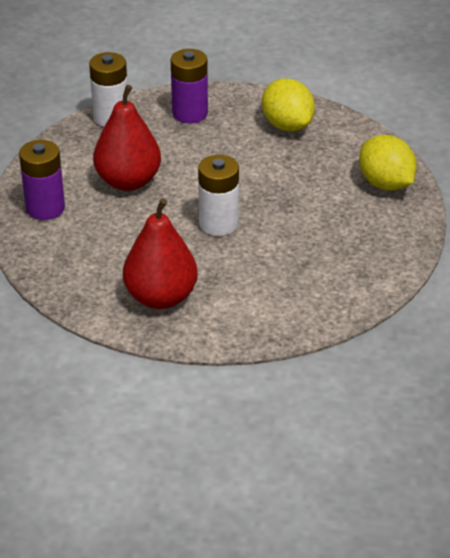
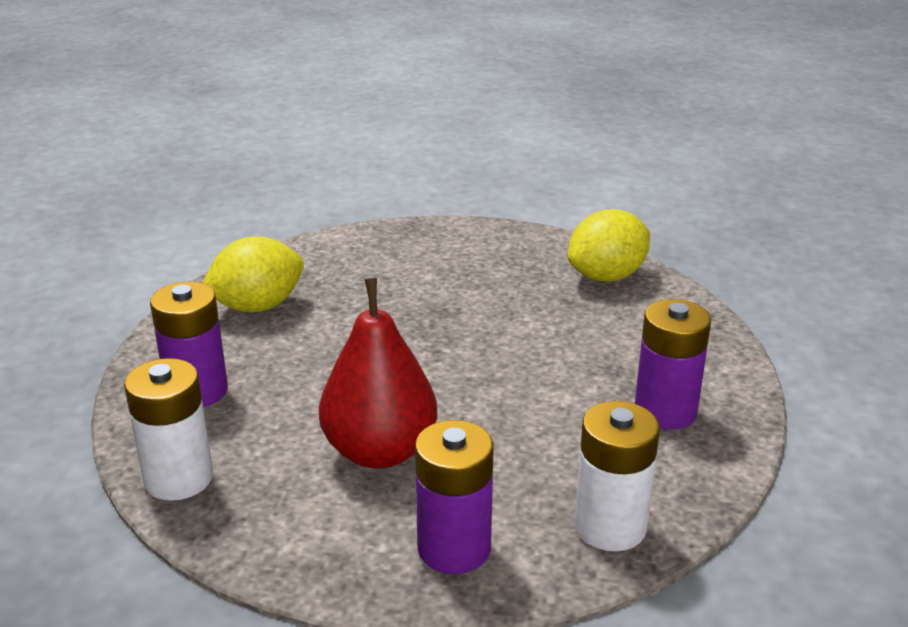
camera: 90 degrees left, 10 degrees down
red pear [123,198,198,309] -> purple battery [635,299,711,430]
white battery [198,155,239,236] -> white battery moved to [575,401,660,551]
yellow lemon [359,135,417,191] -> yellow lemon moved to [567,209,650,282]

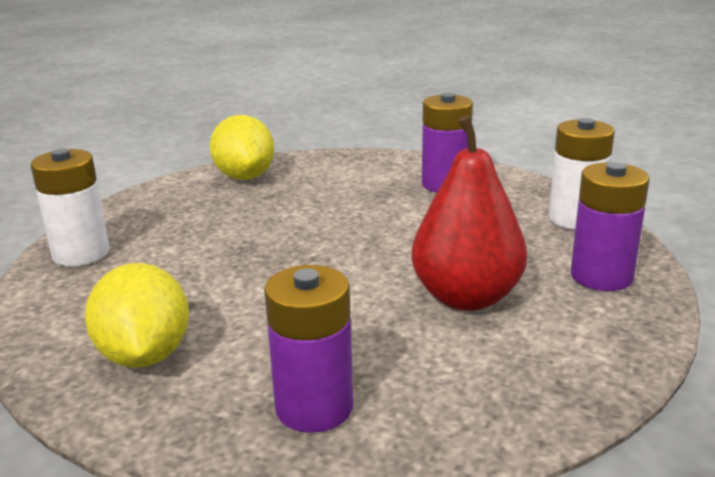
camera: 75 degrees left, 5 degrees down
white battery [124,358,213,501] -> white battery moved to [31,148,110,266]

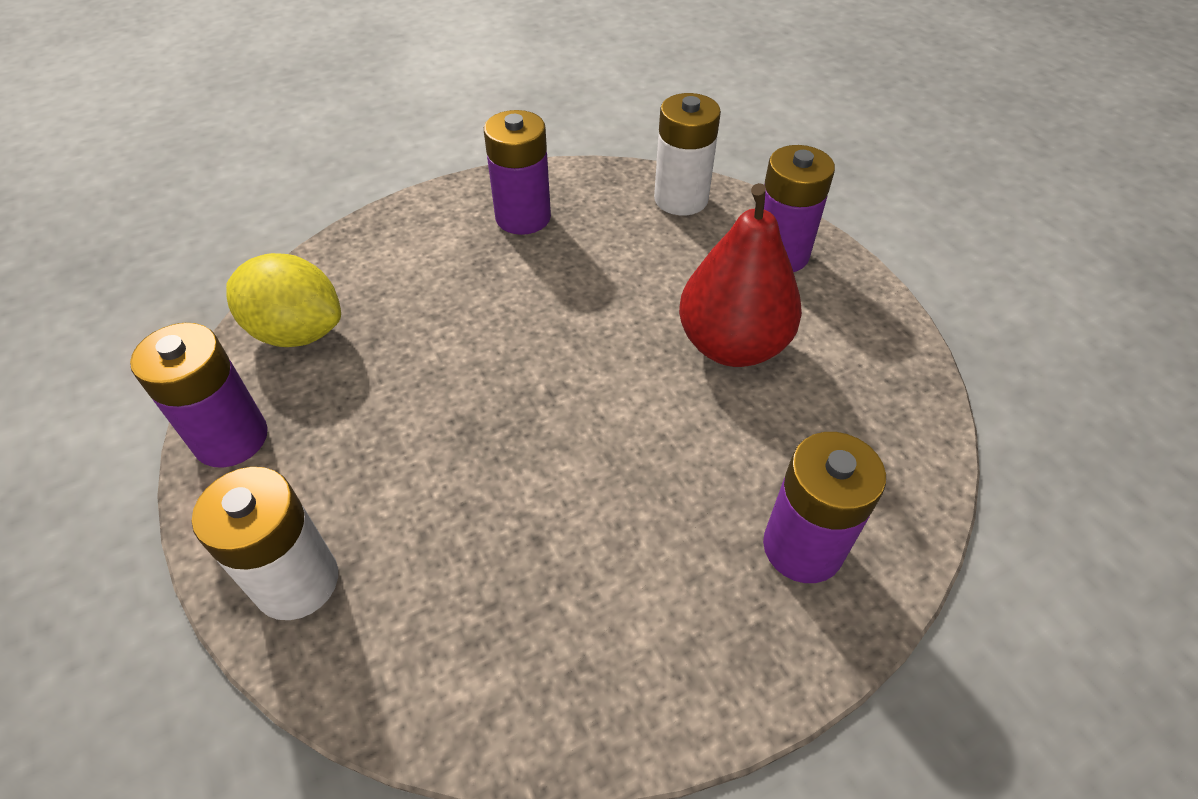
camera: 50 degrees left, 25 degrees up
yellow lemon [85,263,189,368] -> none
none -> purple battery [130,323,268,468]

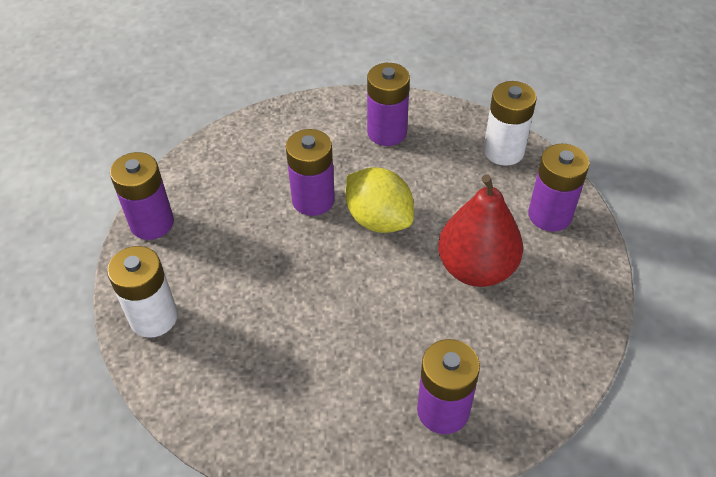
camera: 25 degrees right, 0 degrees up
yellow lemon [226,253,341,347] -> yellow lemon moved to [345,167,414,233]
none -> purple battery [286,129,335,216]

